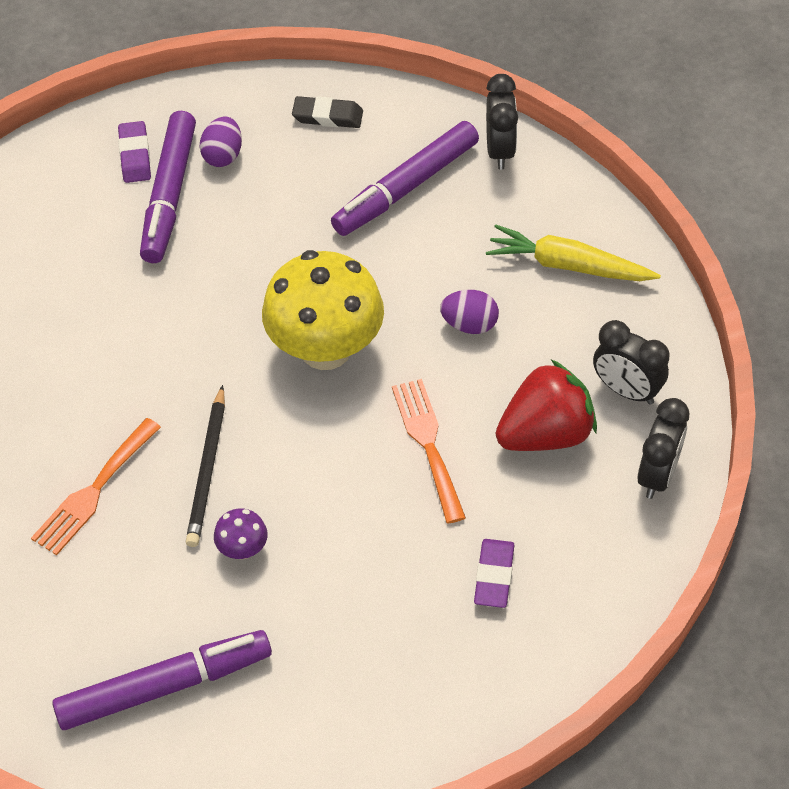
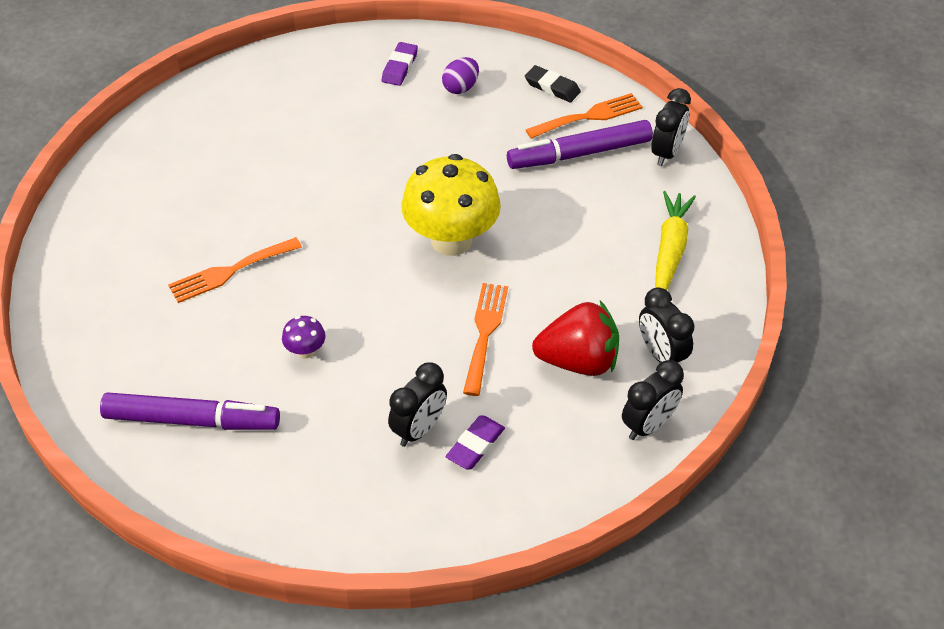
camera: 25 degrees right, 5 degrees down
purple marker [140,111,196,263] -> none
black pencil [186,385,225,547] -> none
purple egg [440,290,499,334] -> none
yellow carrot [486,224,661,281] -> yellow carrot turned 60 degrees clockwise [655,191,696,290]
none -> black clock [388,362,447,447]
none -> orange fork [526,93,643,139]

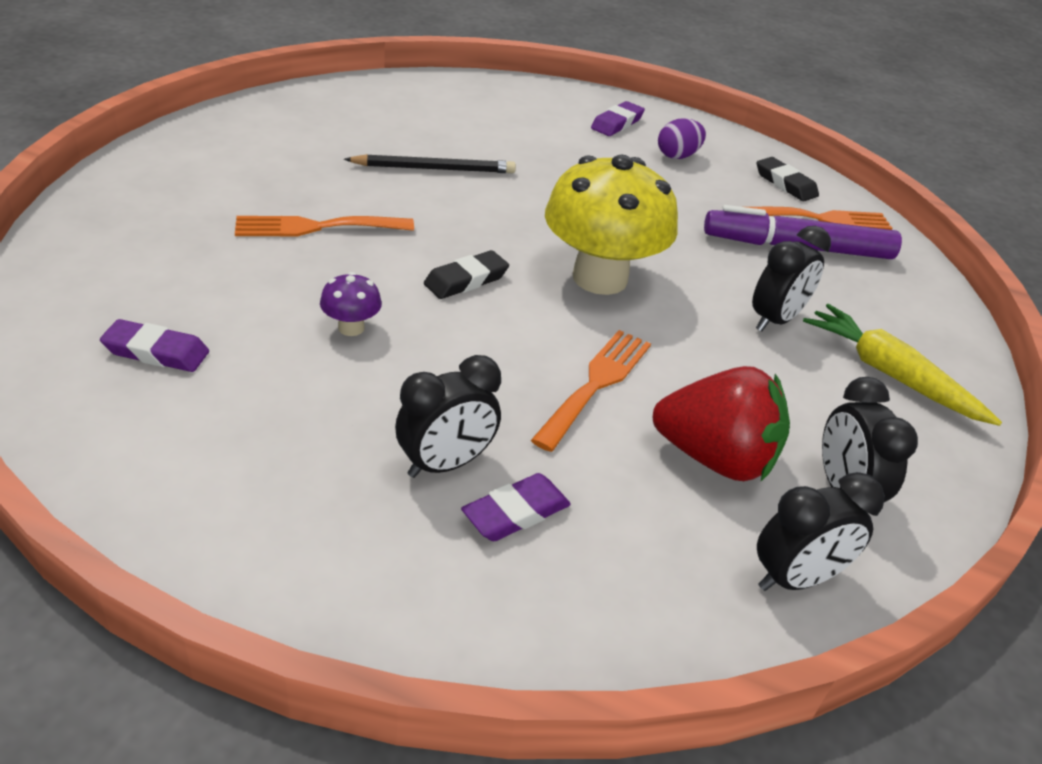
camera: 15 degrees right, 10 degrees down
purple marker [100,392,280,430] -> purple eraser [100,319,209,372]
black clock [651,88,691,166] -> black clock moved to [752,226,831,332]
yellow carrot [655,191,696,290] -> yellow carrot turned 75 degrees counterclockwise [803,304,1002,426]
none -> black pencil [344,154,516,173]
none -> black eraser [424,250,509,299]

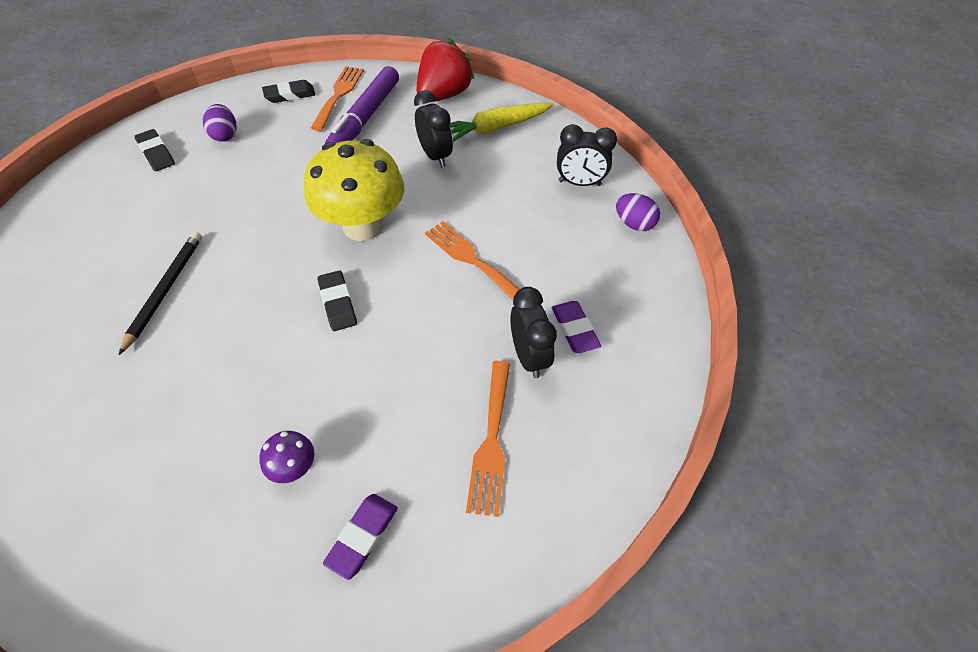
camera: 70 degrees left, 15 degrees up
orange fork [235,216,414,236] -> orange fork moved to [466,361,510,517]
purple mushroom [320,272,382,336] -> purple mushroom moved to [259,431,314,483]
purple eraser [591,101,645,136] -> black eraser [134,129,175,171]
red strawberry [653,366,790,481] -> red strawberry moved to [417,38,474,102]
black clock [757,472,885,591] -> purple egg [616,193,660,231]

